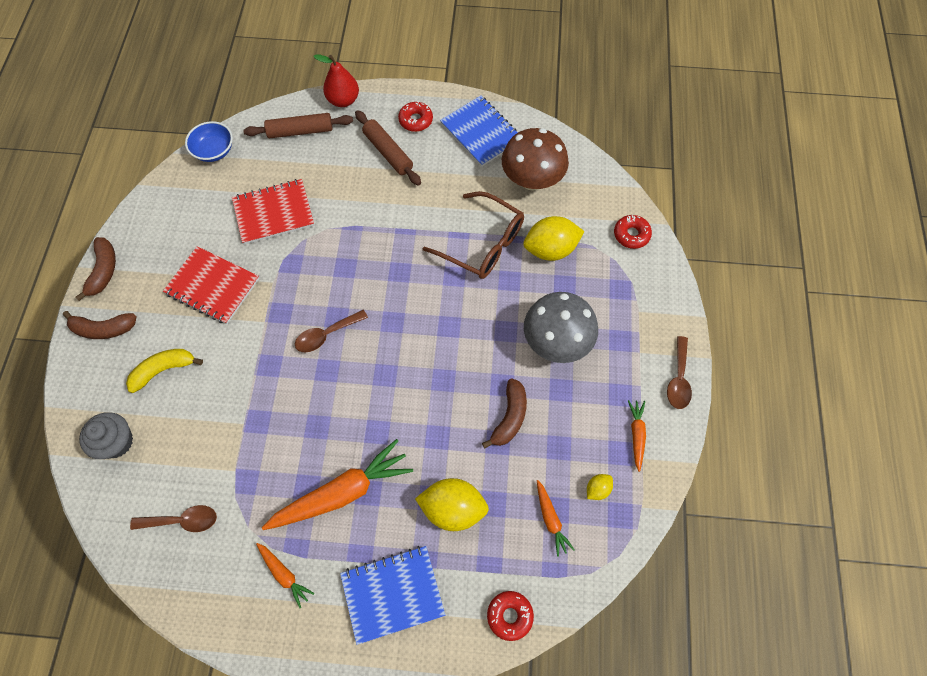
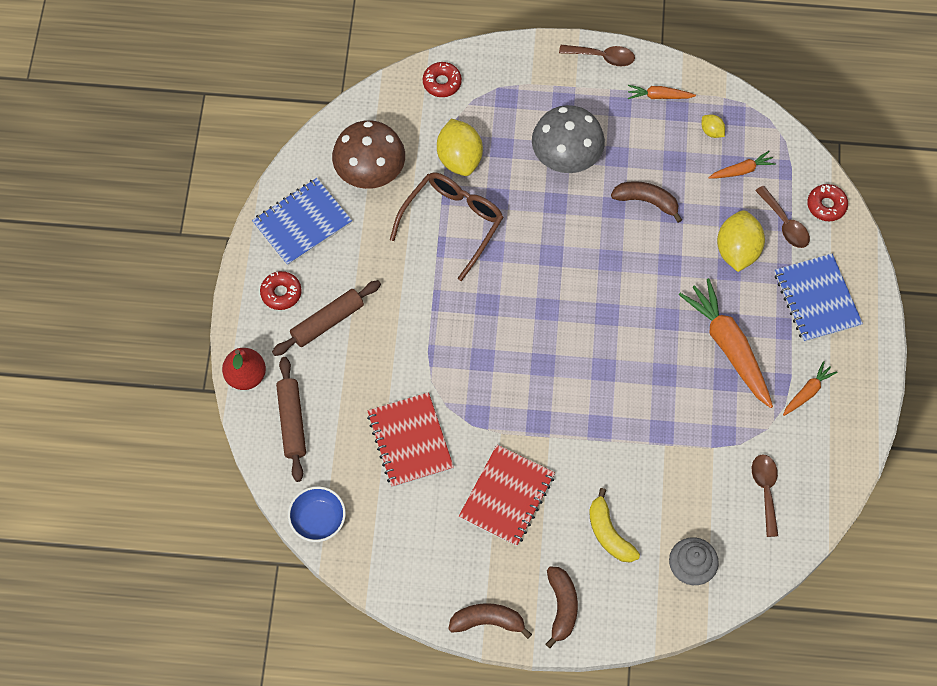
camera: 90 degrees left, 0 degrees up
brown spoon [295,310,368,352] -> brown spoon moved to [755,186,810,248]

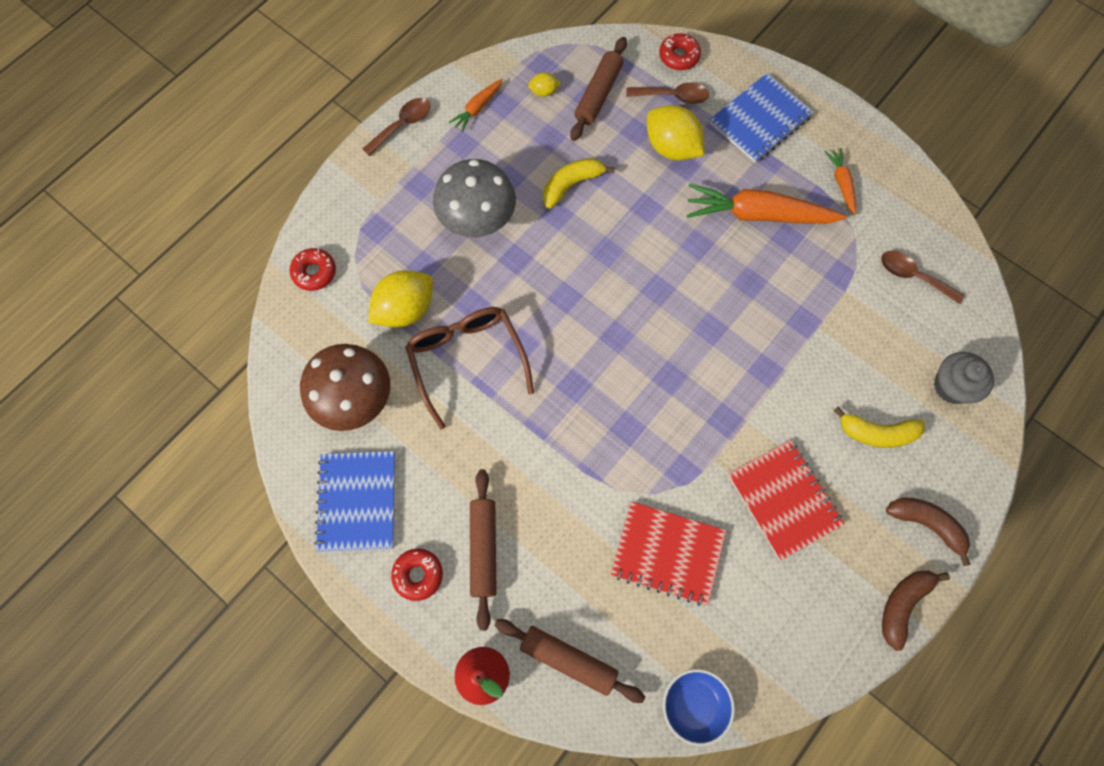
camera: 55 degrees left, 5 degrees up
yellow lemon [437,119,483,176] -> yellow lemon turned 60 degrees counterclockwise [368,270,433,328]
brown banana [611,181,682,223] -> yellow banana [543,158,615,209]
orange carrot [709,151,776,179] -> brown rolling pin [570,37,627,141]
blue notebook [775,254,863,342] -> blue notebook turned 60 degrees counterclockwise [710,73,814,163]

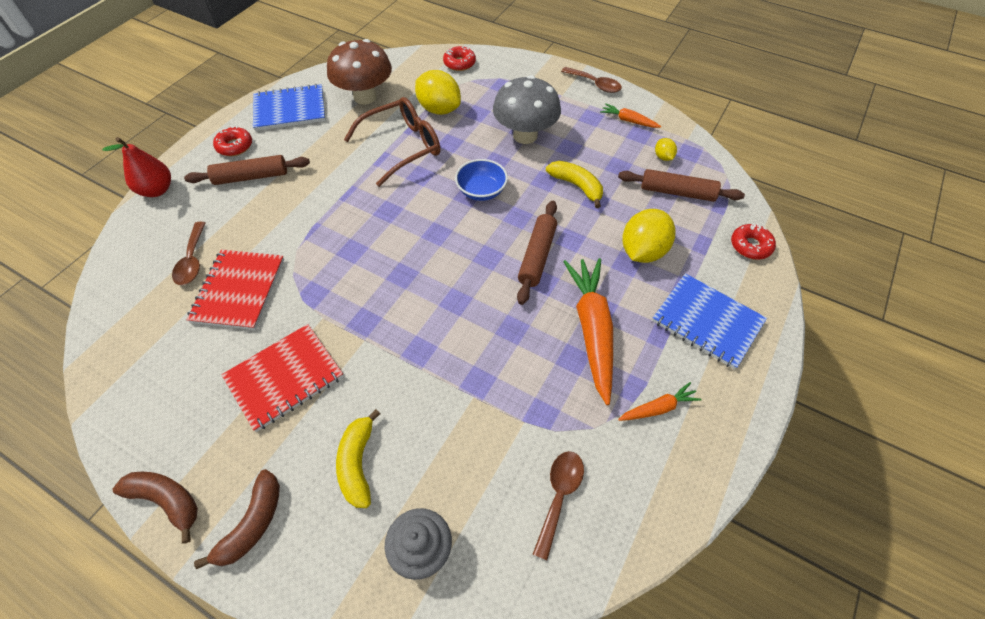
camera: 80 degrees right, 15 degrees down
brown rolling pin [494,619,645,703] -> brown rolling pin moved to [517,201,557,305]
brown spoon [626,83,709,104] -> brown spoon moved to [172,222,205,285]
blue bowl [663,669,735,746] -> blue bowl moved to [455,159,508,201]

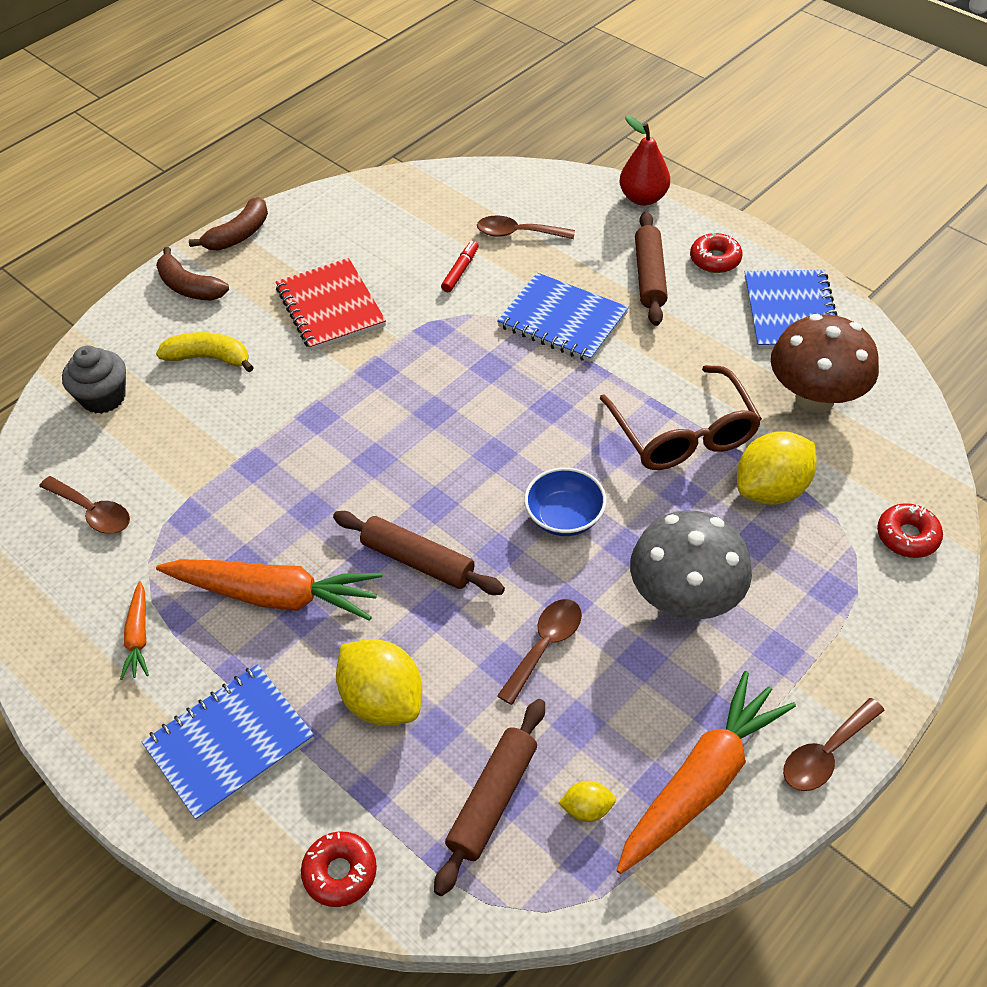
camera: 105 degrees right, 5 degrees down
red notebook [186,249,284,330] -> red marker [441,241,478,292]
yellow banana [546,161,603,208] -> brown spoon [497,599,582,705]
orange carrot [600,103,661,128] -> orange carrot [617,671,796,874], size x2.05
none -> blue notebook [497,273,629,362]

